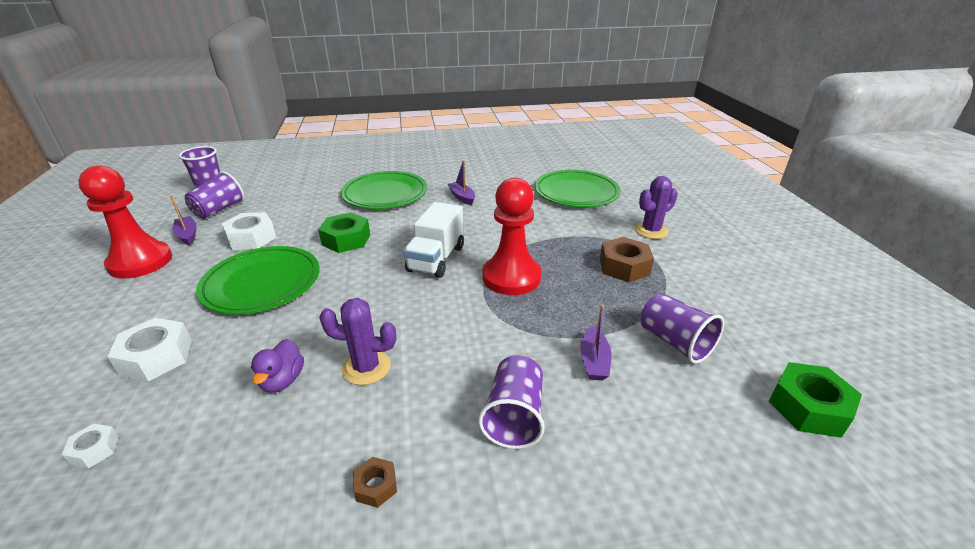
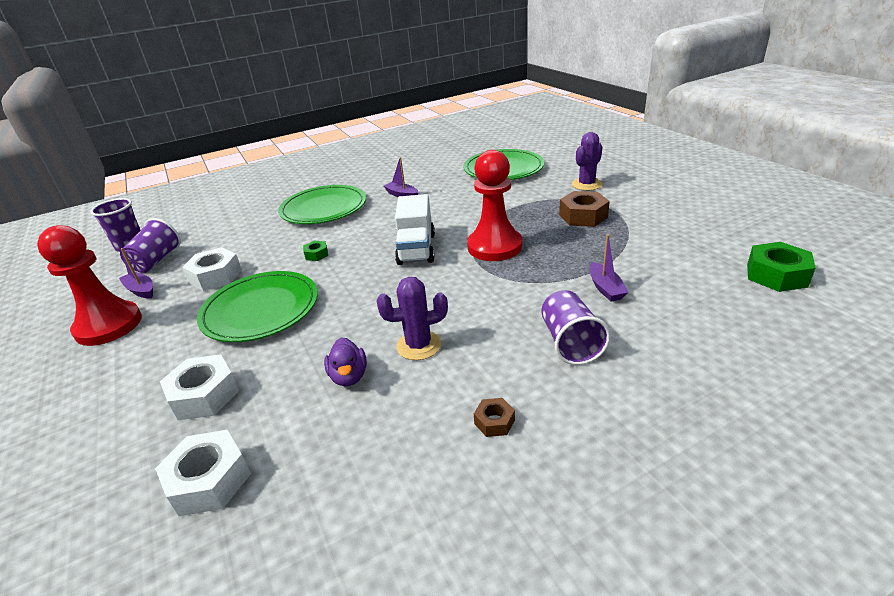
camera: 15 degrees left, 0 degrees up
white nut [62,424,119,468] -> white nut [155,430,251,516], size x1.91
green nut [318,213,370,253] -> green nut [303,241,328,261], size x0.52
purple cup [641,293,724,364] -> none

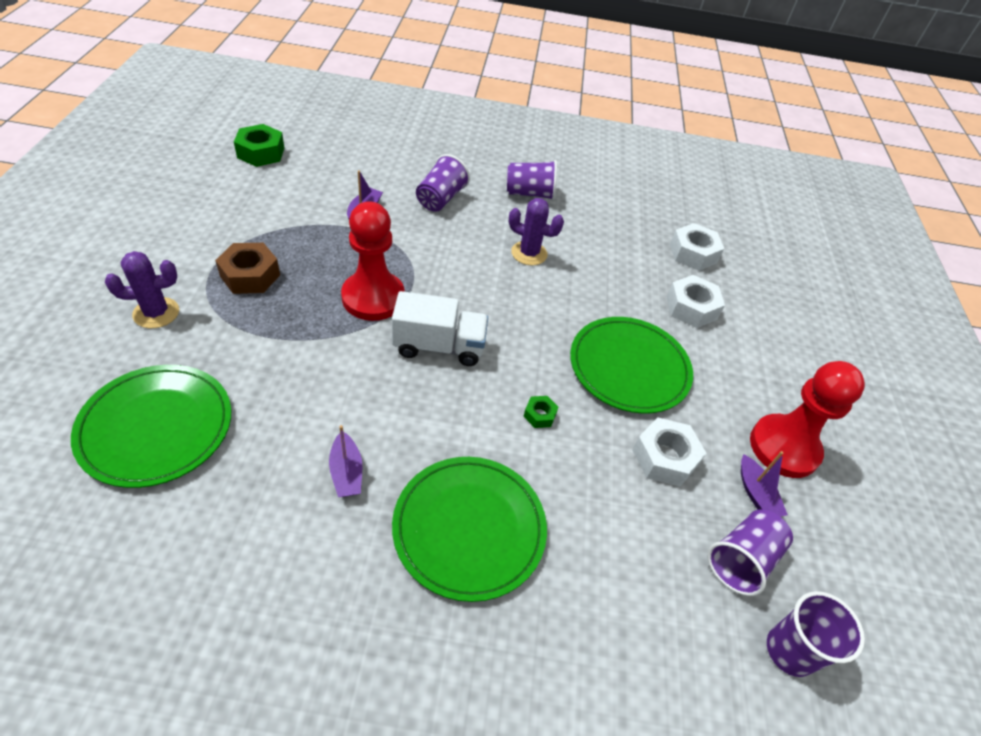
camera: 155 degrees left, 15 degrees up
purple duck [324,337,367,386] -> none
white truck [395,194,435,265] -> white truck turned 60 degrees clockwise [392,291,488,366]
brown nut [474,398,515,437] -> purple cup [507,160,557,200]

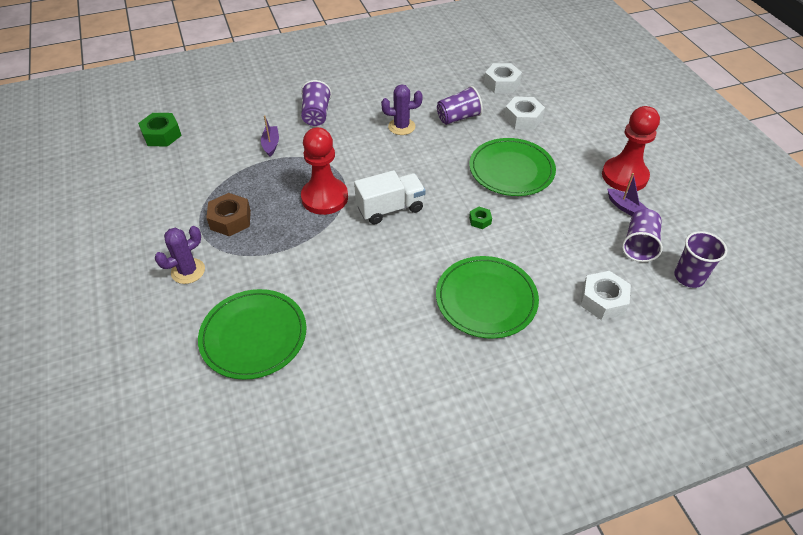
camera: 20 degrees left, 0 degrees up
purple boat [329,425,362,497] -> none
purple cup [507,160,557,200] -> purple cup moved to [437,86,483,125]
white nut [632,417,706,487] -> white nut moved to [580,271,631,320]

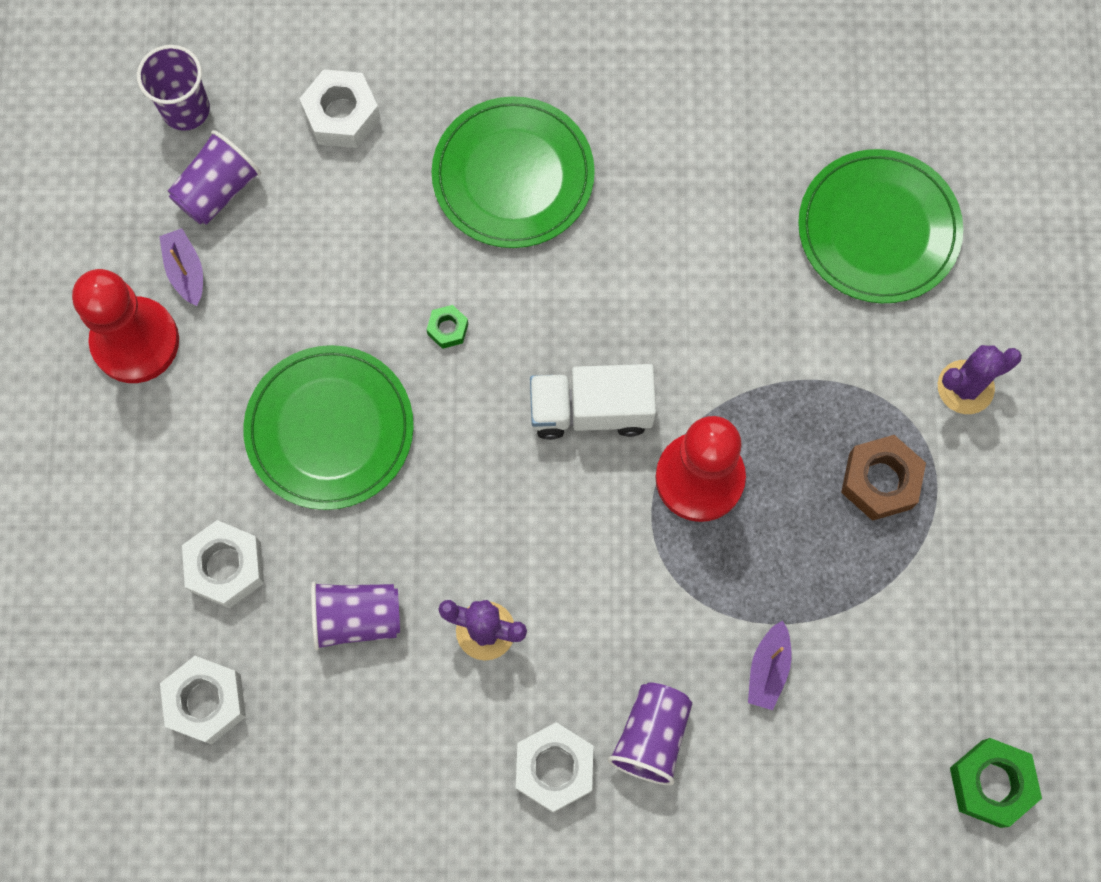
camera: 160 degrees left, 25 degrees up
none -> white nut [516,722,593,813]

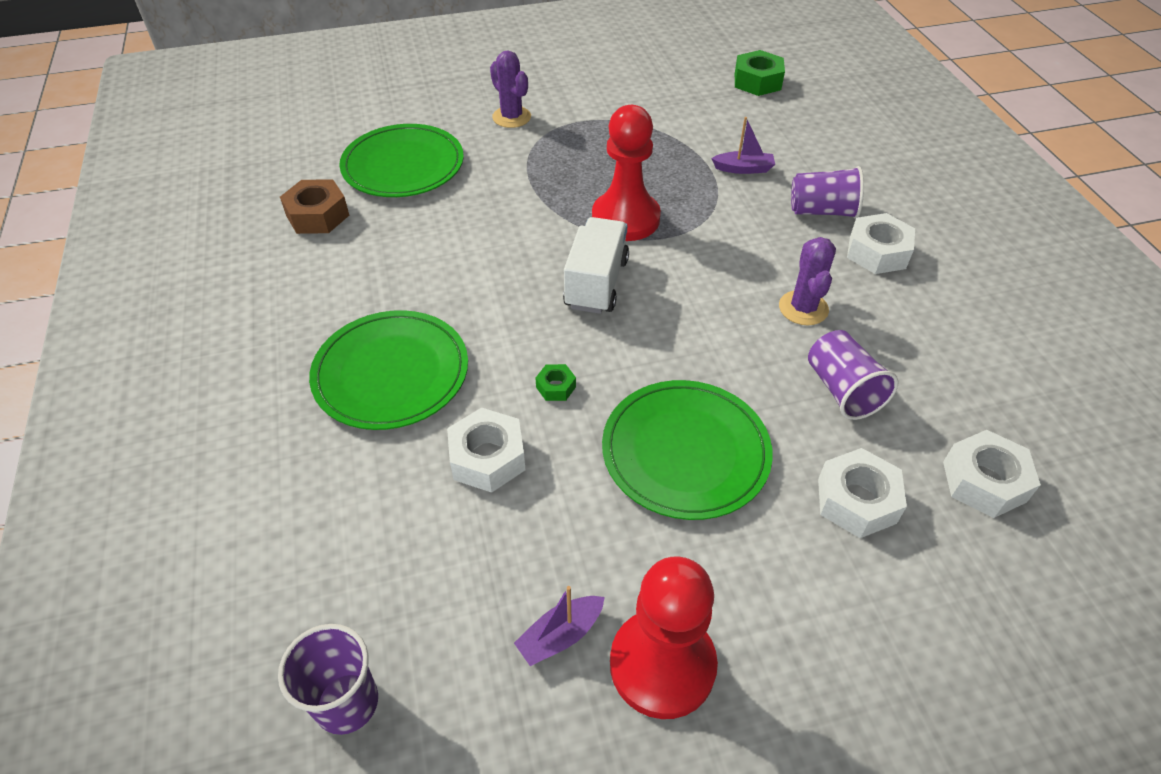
camera: 105 degrees left, 25 degrees down
purple cup [168,130,261,225] -> none
white nut [299,69,381,148] -> white nut moved to [447,408,525,493]
white truck [530,364,656,440] -> white truck turned 150 degrees counterclockwise [563,217,629,314]
brown nut [841,435,926,521] -> brown nut moved to [280,179,349,234]

